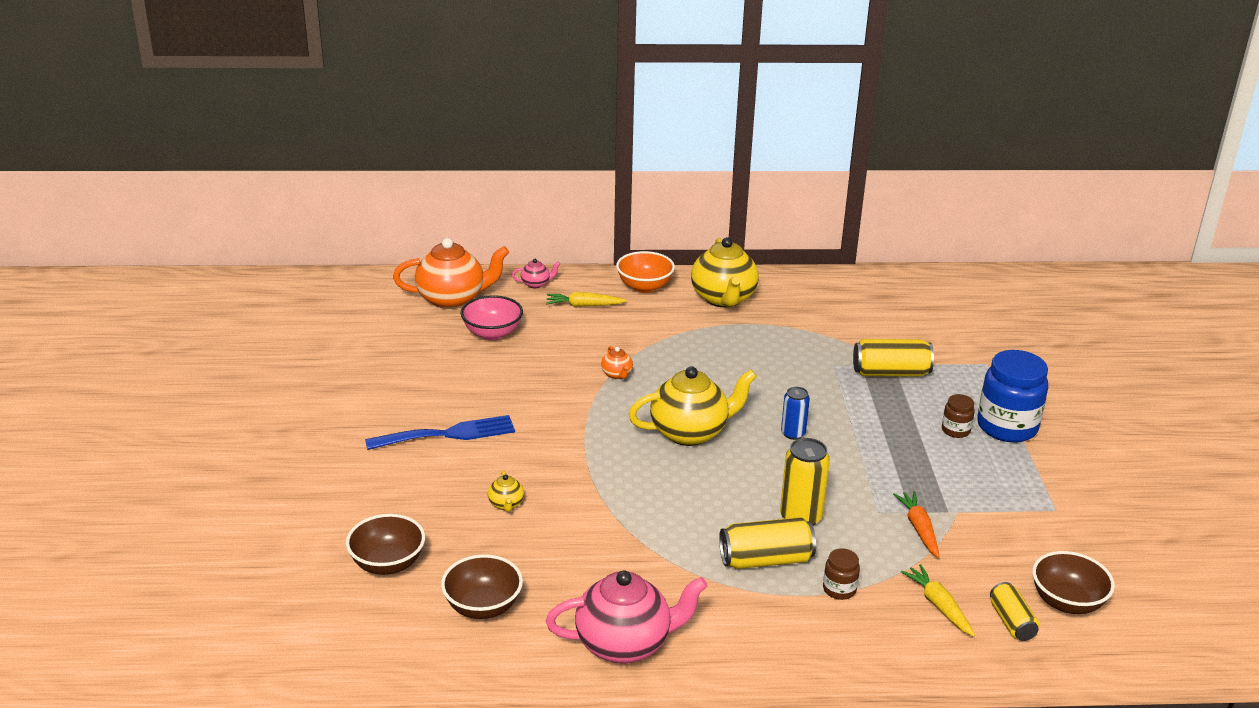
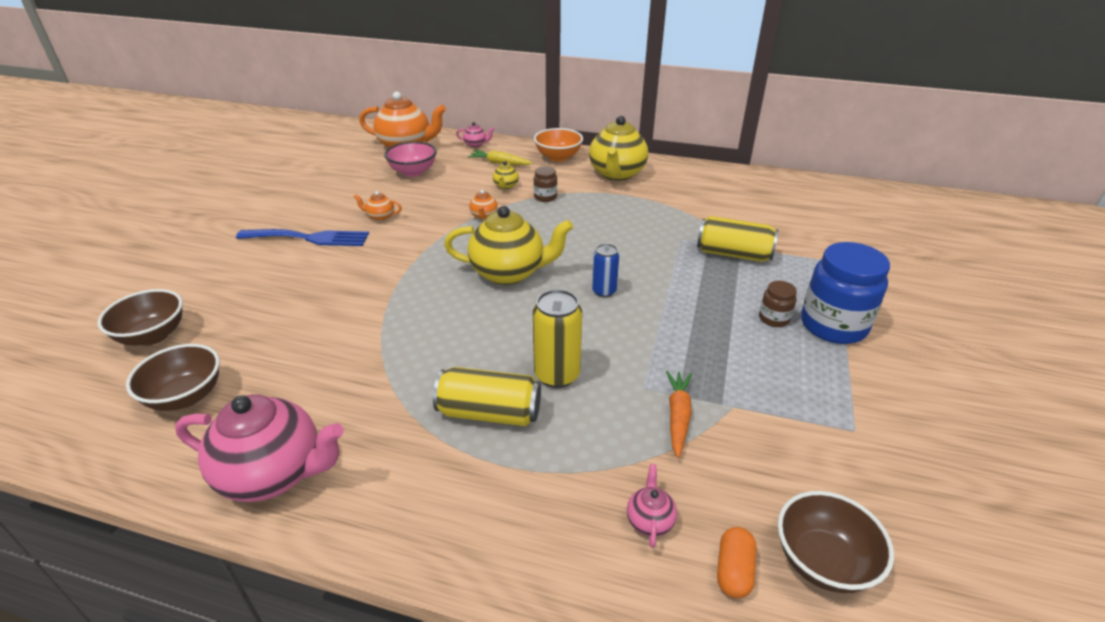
camera: 20 degrees right, 5 degrees up
yellow teapot [488,471,524,512] -> yellow teapot moved to [493,161,519,189]
brown jar [823,548,860,600] -> brown jar moved to [534,166,557,202]
yellow carrot [901,564,975,637] -> pink teapot [627,464,677,548]
yellow can [990,582,1039,641] -> orange capsule [717,527,757,599]
none -> orange teapot [354,191,402,221]

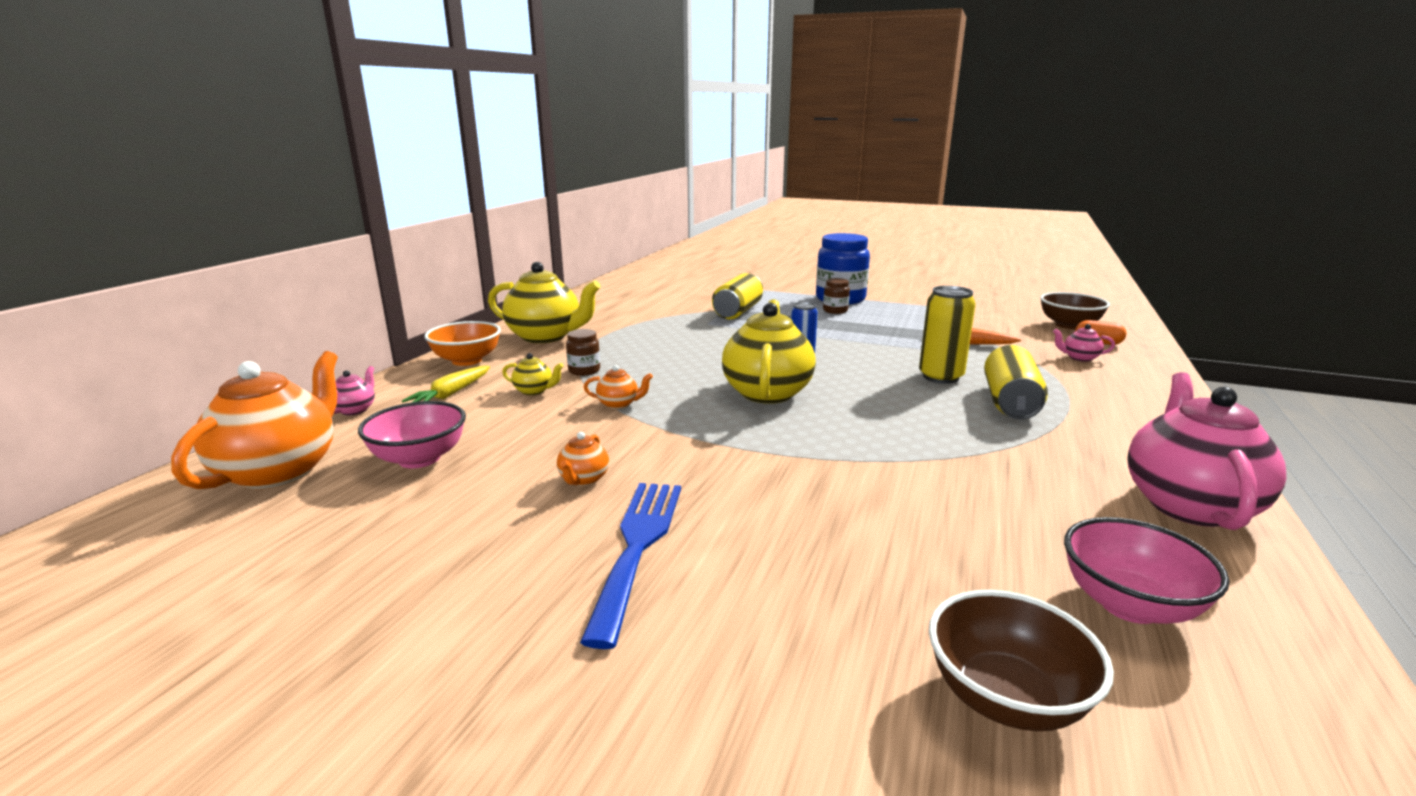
camera: 85 degrees left, 15 degrees down
brown bowl [126,344,220,411] -> pink bowl [1064,517,1229,624]

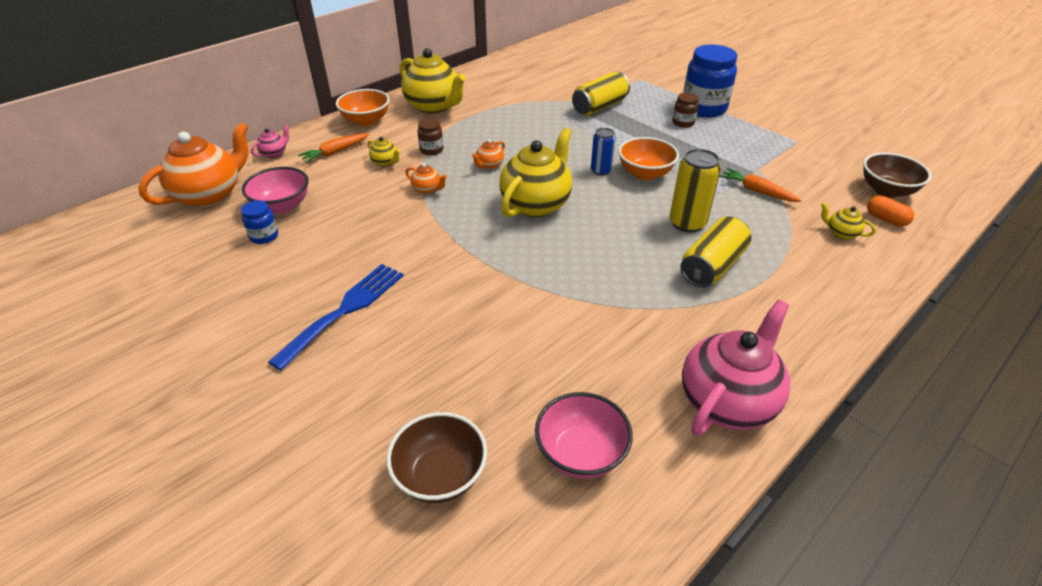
camera: 25 degrees right, 20 degrees up
yellow carrot [402,366,490,402] -> orange carrot [298,133,370,163]
orange teapot [557,432,609,486] -> orange teapot moved to [472,139,505,169]
pink teapot [1053,324,1115,362] -> yellow teapot [821,202,876,240]
none -> blue jar [241,200,278,244]
none -> orange bowl [618,137,679,180]

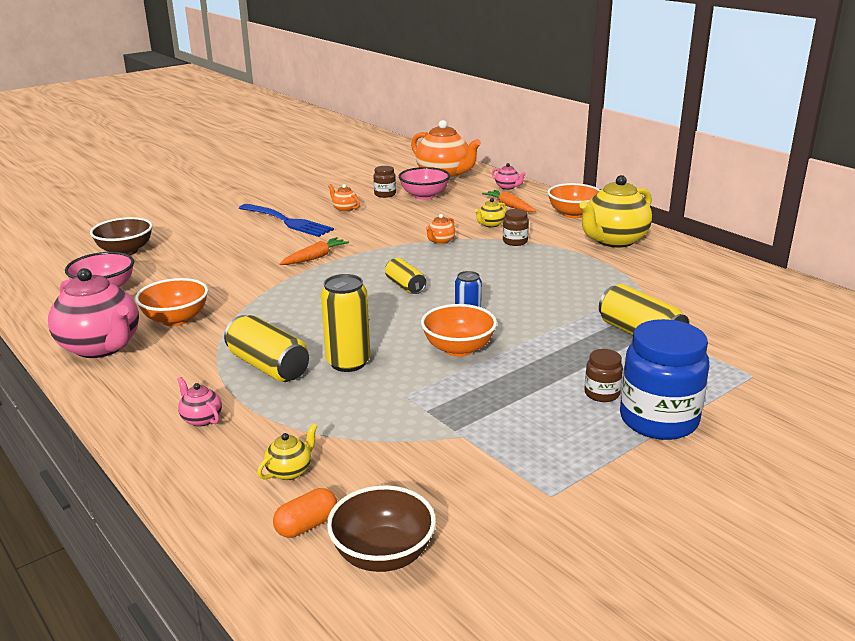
camera: 95 degrees right, 15 degrees down
blue jar [241,200,278,244] -> brown jar [374,166,396,198]
orange teapot [472,139,505,169] -> orange teapot moved to [328,184,360,212]
yellow teapot [499,128,572,217] -> yellow can [385,258,426,294]
orange carrot [719,168,802,202] -> orange carrot moved to [279,237,349,265]
none -> orange bowl [135,278,208,326]
none -> pink teapot [177,377,222,427]

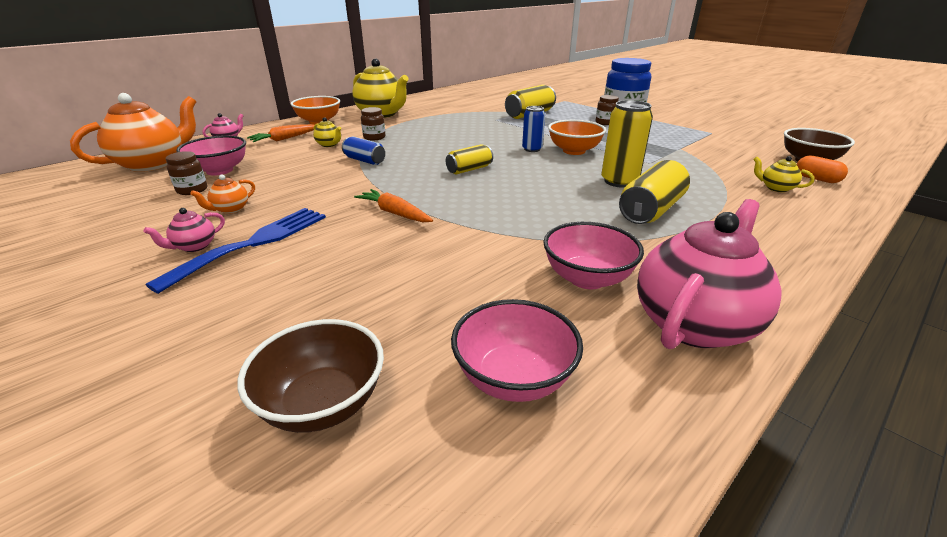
camera: 95 degrees left, 5 degrees up
orange bowl [135,278,208,326] -> pink bowl [543,222,644,289]
pink teapot [177,377,222,427] -> pink teapot moved to [144,208,225,252]
orange teapot [426,214,455,245] -> blue can [342,136,385,165]

